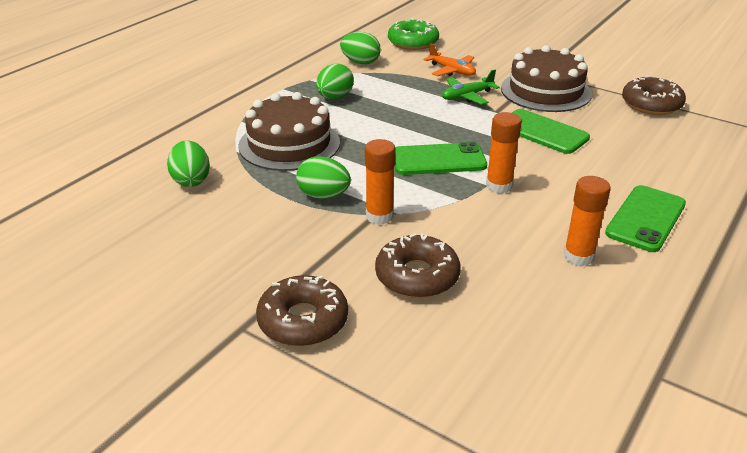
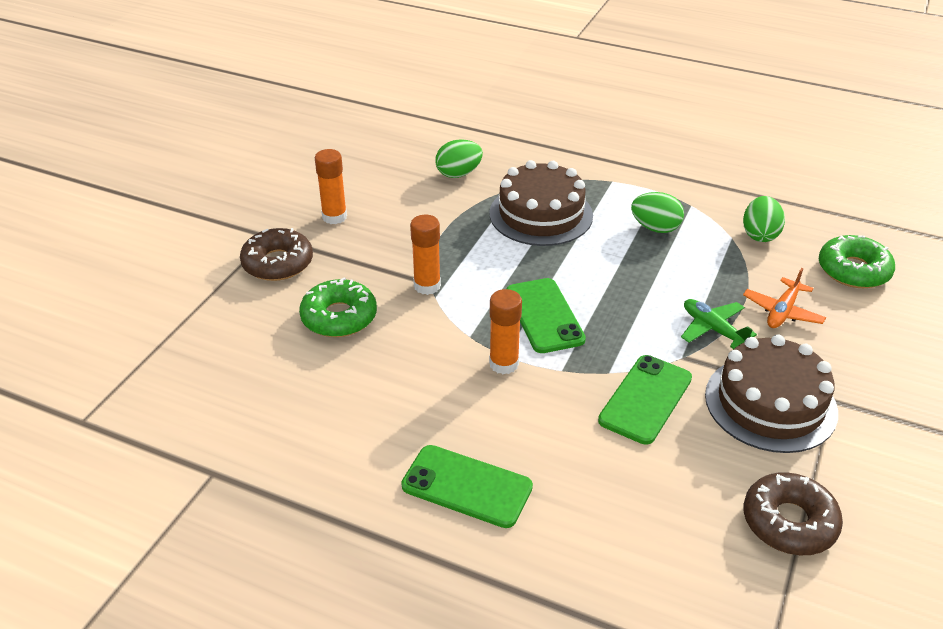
camera: 80 degrees right, 5 degrees up
green egg [296,156,351,199] -> none
brown donut [375,233,460,298] -> green donut [299,277,377,337]
orange glue stick [564,176,611,266] -> orange glue stick moved to [315,149,347,224]

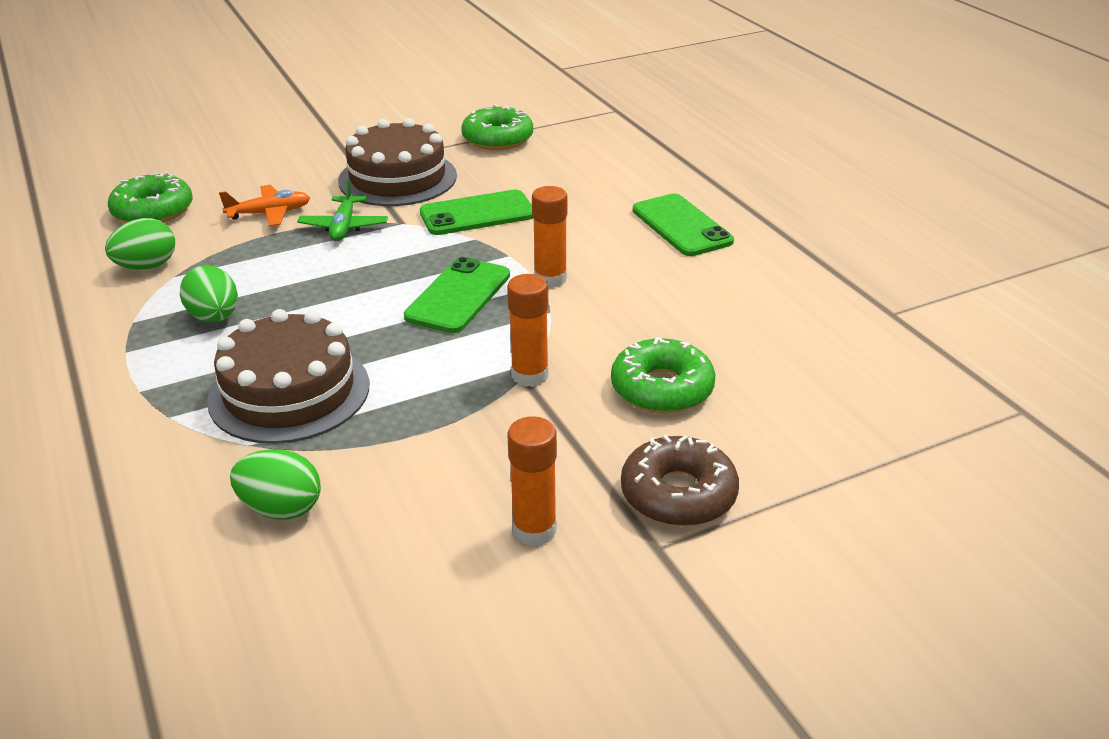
camera: 140 degrees left, 5 degrees down
brown donut [743,472,843,555] -> green donut [461,104,533,150]

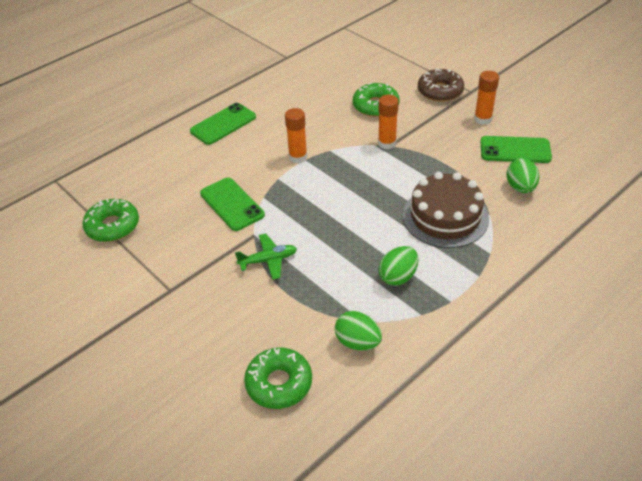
camera: 105 degrees left, 10 degrees up
orange plane [219,185,310,226] -> none
brown cake [338,118,457,206] -> none
green phone [404,257,510,333] -> green phone moved to [480,136,552,163]

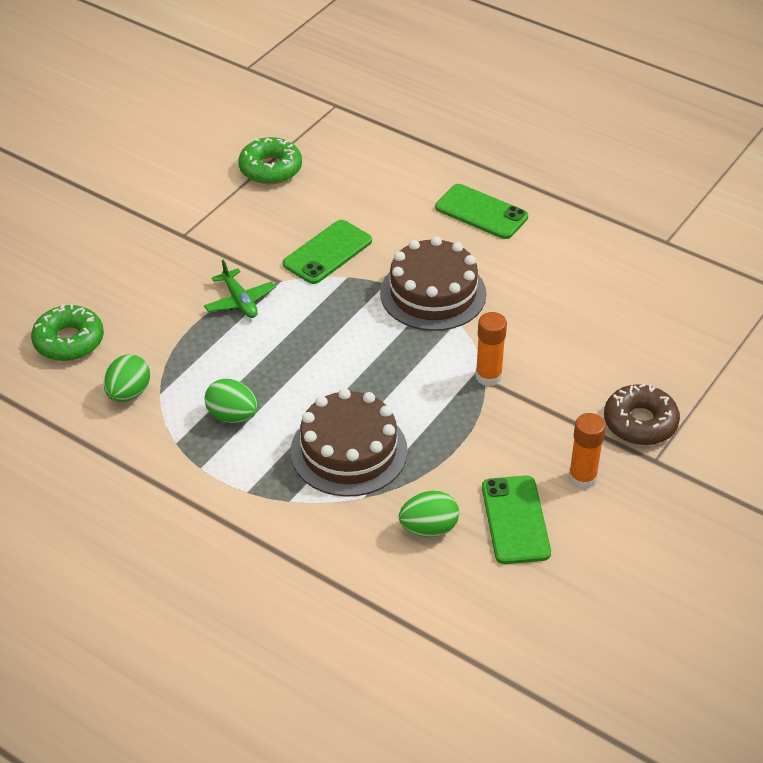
camera: 75 degrees right, 0 degrees up
orange glue stick [285,108,307,163] -> brown cake [380,236,486,331]
green donut [353,83,400,117] -> none

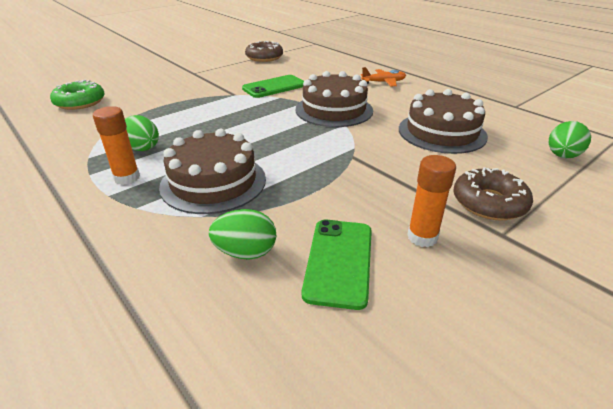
camera: 15 degrees right, 10 degrees down
green egg [104,354,150,402] -> green egg moved to [549,121,591,158]
green plane [204,260,276,318] -> none
green donut [238,137,302,184] -> brown donut [245,41,283,62]
green phone [435,184,528,239] -> orange plane [361,67,406,86]
orange glue stick [475,312,507,386] -> orange glue stick moved to [93,106,140,185]
none -> brown cake [399,89,488,154]

